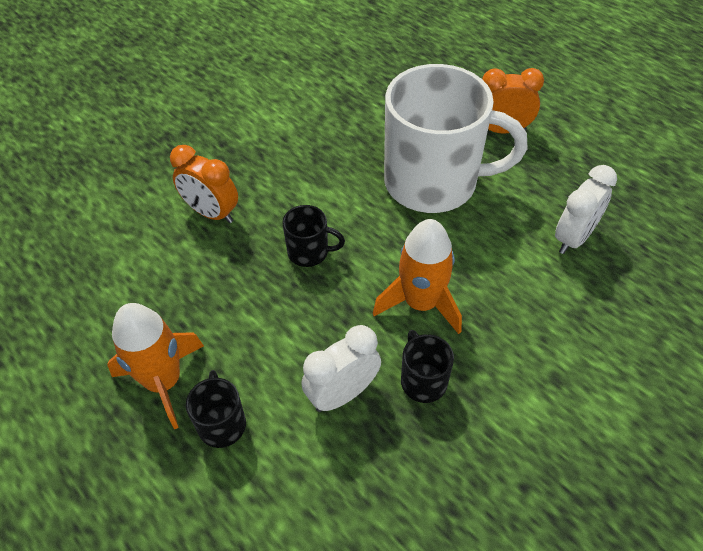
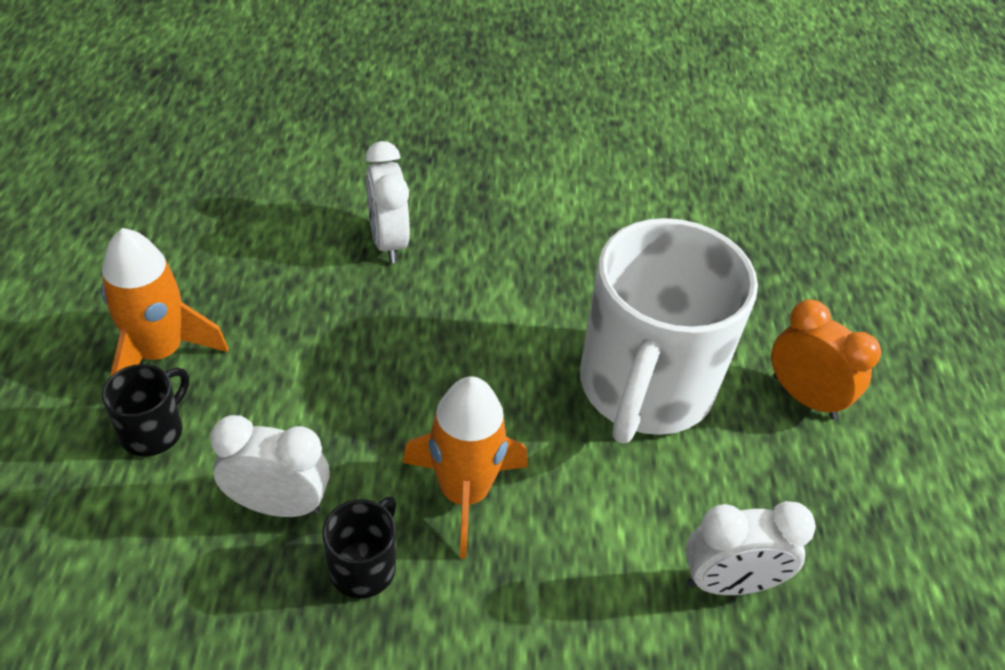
camera: 40 degrees right, 5 degrees down
orange clock [170,145,238,223] -> white clock [365,141,410,263]
black mug [282,205,345,267] -> none
white mug [384,64,528,213] -> white mug turned 60 degrees clockwise [580,218,758,444]

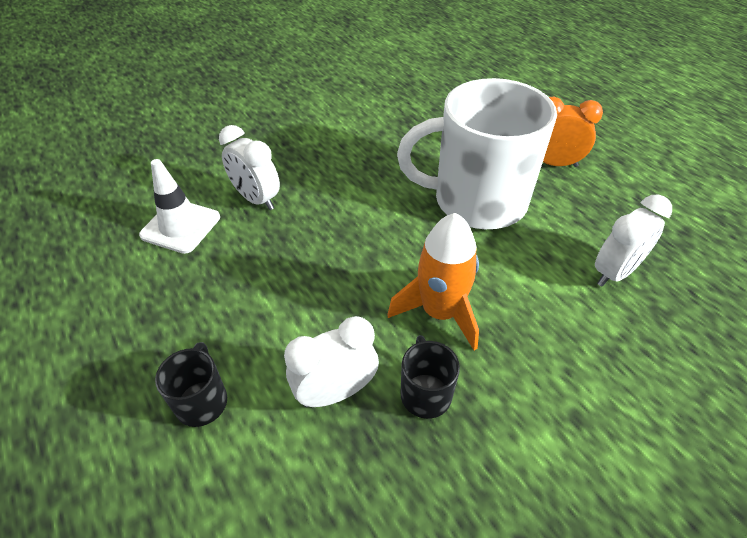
camera: 30 degrees left, 0 degrees up
orange rocket [101,228,228,376] -> none
white mug [580,218,758,444] -> white mug turned 105 degrees clockwise [397,78,557,229]
none -> white traffic cone [139,159,220,254]

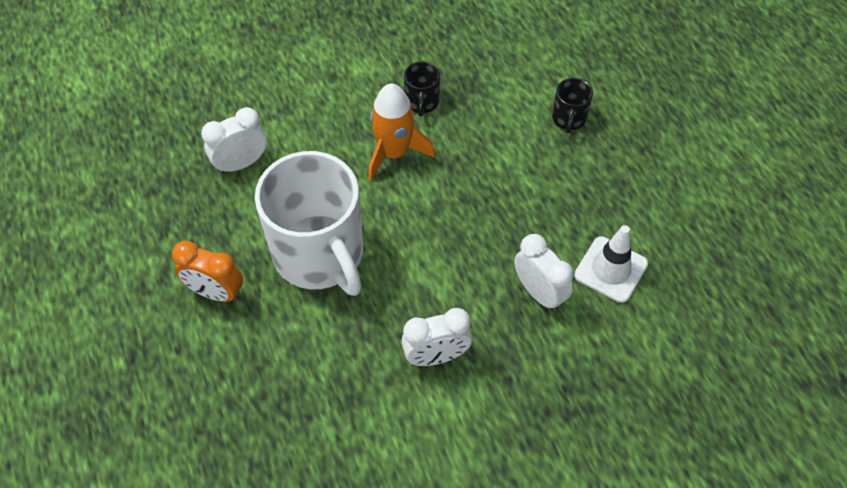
camera: 170 degrees left, 10 degrees up
white clock [284,316,379,407] -> white clock moved to [401,308,472,366]
white mug [397,78,557,229] -> white mug turned 45 degrees clockwise [255,151,363,296]

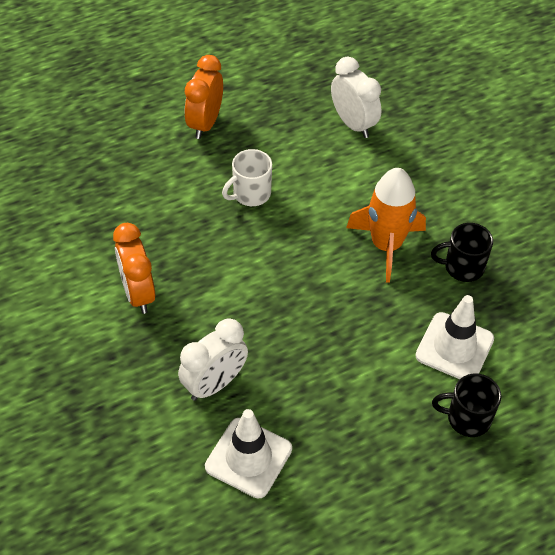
camera: 85 degrees right, 5 degrees down
white mug [255,151,363,296] -> white mug [222,149,272,206], size x0.41
white clock [401,308,472,366] -> orange clock [113,223,155,314]
none -> white traffic cone [415,295,494,379]

